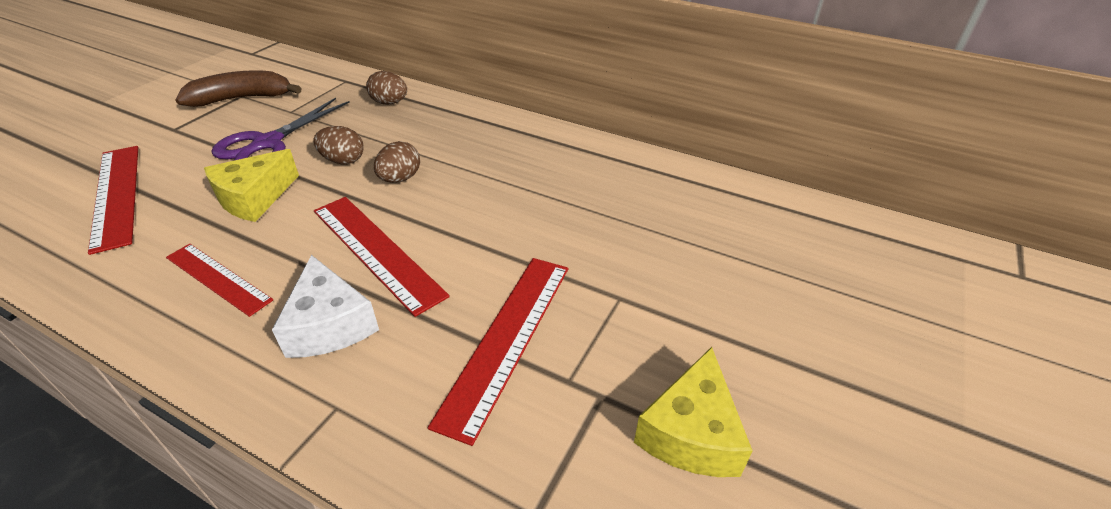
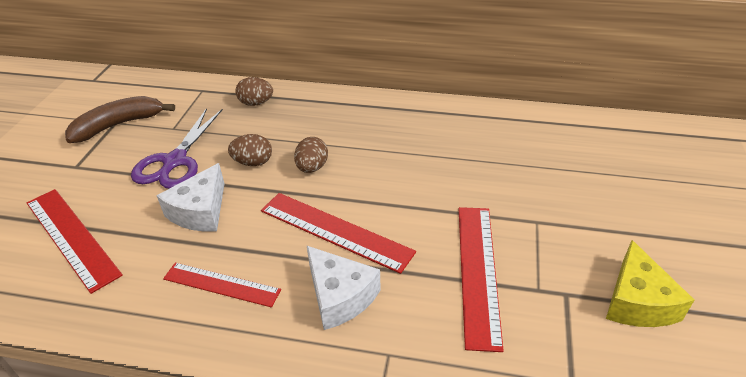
camera: 15 degrees left, 0 degrees up
yellow cheese [204,149,299,222] -> white cheese [157,163,225,232]

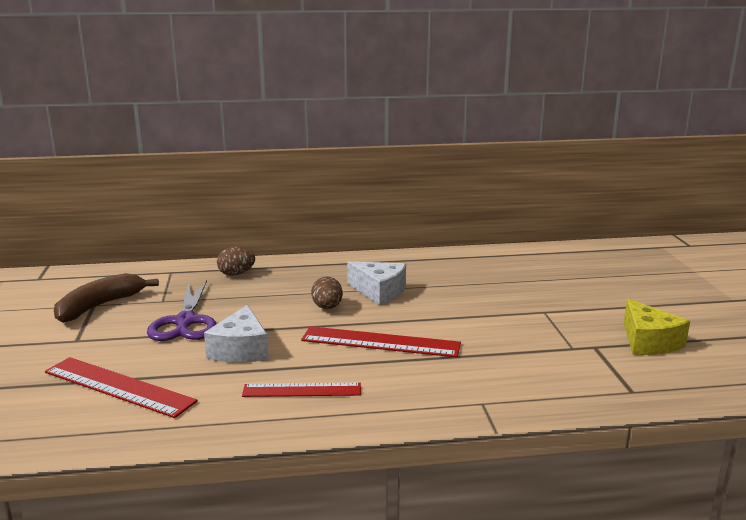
camera: 20 degrees left, 20 degrees down
brown egg [228,134,272,166] -> none
white cheese [306,245,381,330] -> white cheese moved to [347,261,406,305]
red ruler [459,207,504,352] -> none

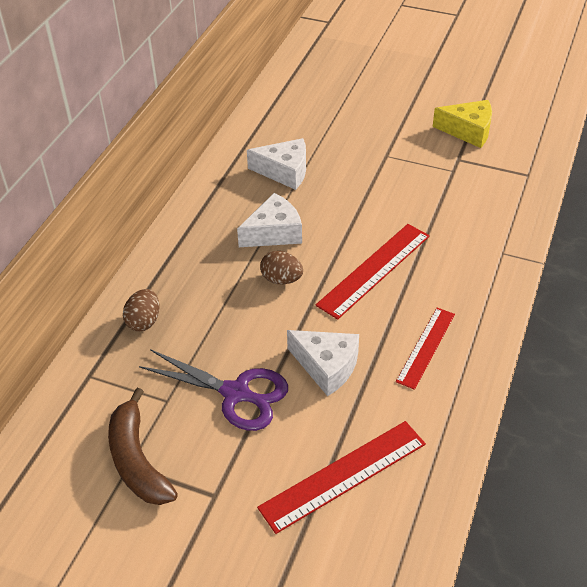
camera: 60 degrees left, 25 degrees up
none -> white cheese [247,138,306,190]

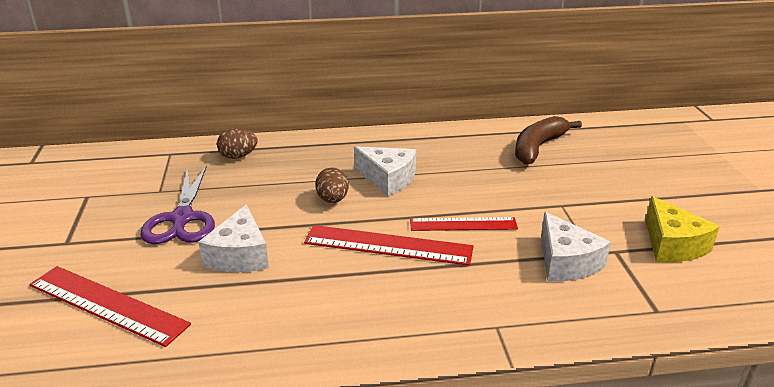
camera: 60 degrees right, 15 degrees down
brown banana [108,388,178,505] -> brown banana moved to [515,116,582,165]
white cheese [247,138,306,190] -> white cheese moved to [541,212,611,282]
red ruler [396,308,455,390] -> red ruler moved to [410,217,518,231]

